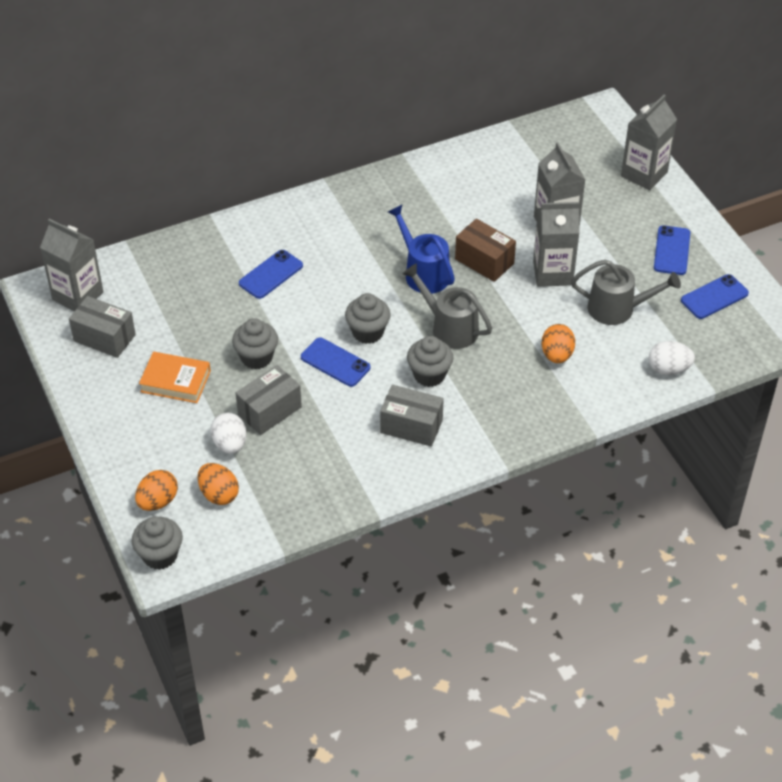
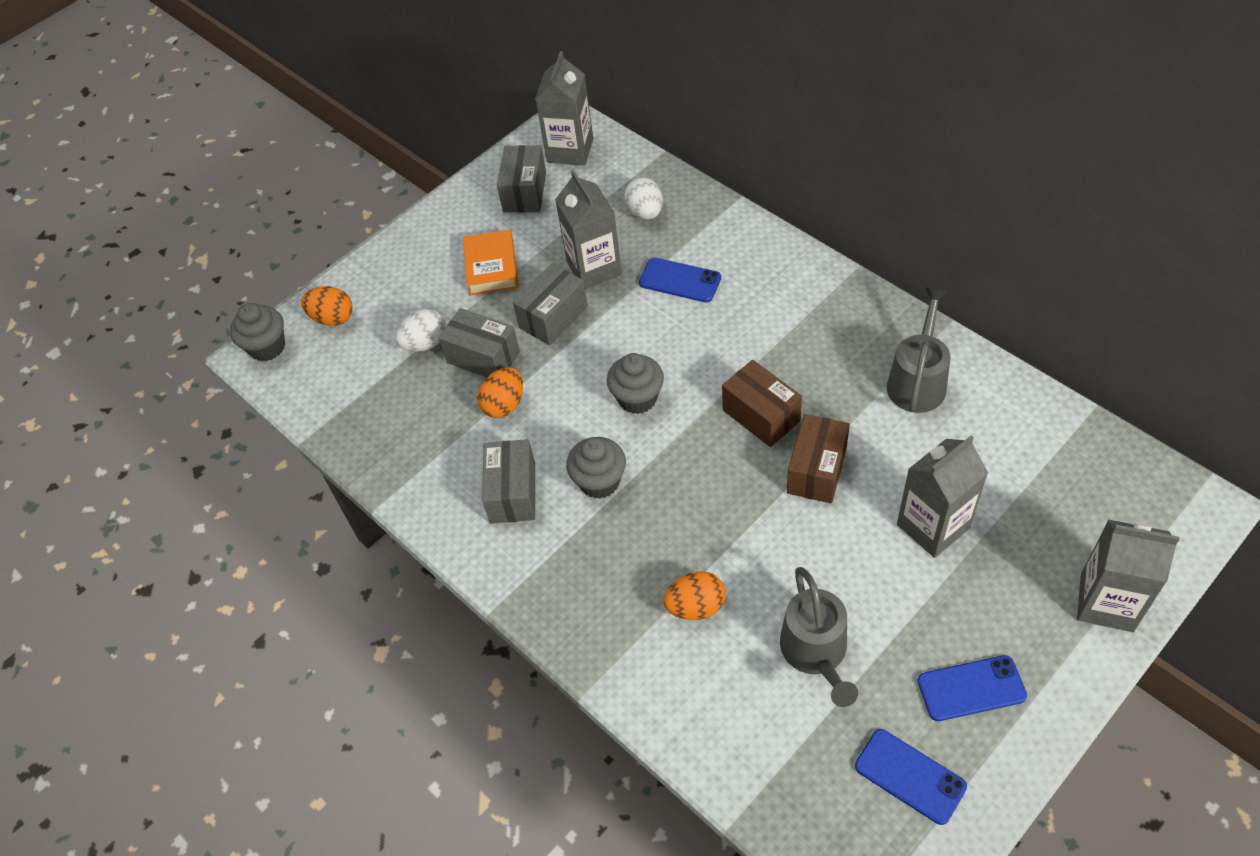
camera: 75 degrees right, 5 degrees up
orange egg [198,463,239,505] -> orange egg moved to [478,367,523,418]
grey cupcake [232,318,278,369] -> grey box [513,264,588,345]
blue phone [301,337,371,387] -> none
blue watering can [388,205,455,294] -> brown box [722,360,802,447]
grey watering can [403,263,492,349] -> grey watering can moved to [887,288,950,413]
grey carton [533,202,580,287] -> grey carton moved to [555,170,622,289]
white egg [649,341,695,375] -> white egg moved to [625,177,663,220]

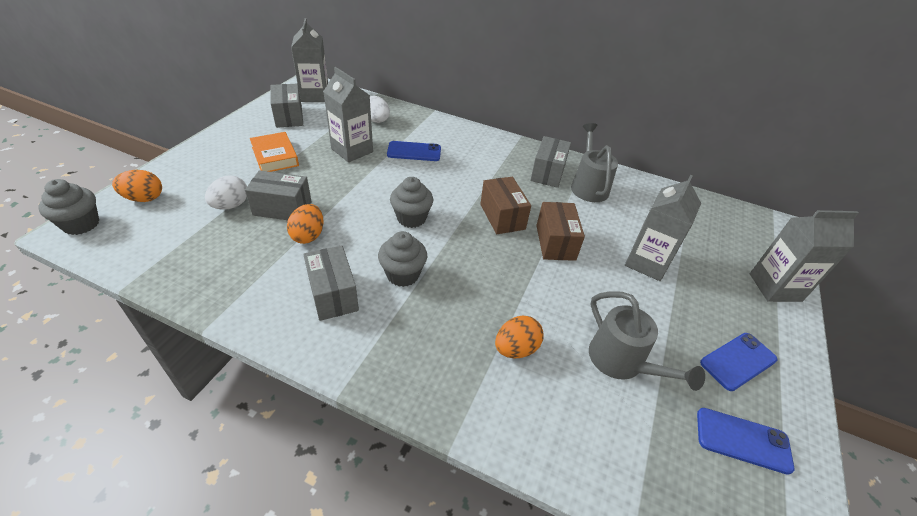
camera: 30 degrees left, 10 degrees down
grey box [513,264,588,345] -> grey box moved to [530,136,571,188]
brown box [722,360,802,447] -> brown box turned 45 degrees clockwise [480,177,531,234]

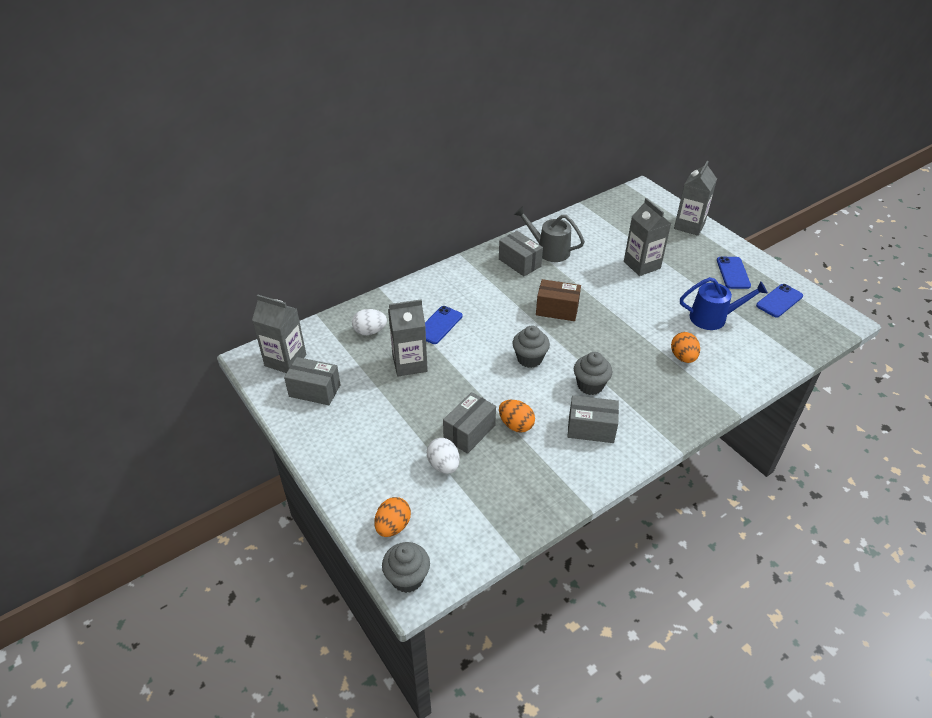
camera: 55 degrees left, 0 degrees up
orange book [250,132,299,172] -> none
brown box [536,202,585,261] -> none
grey watering can [589,291,705,391] -> blue watering can [680,277,768,330]

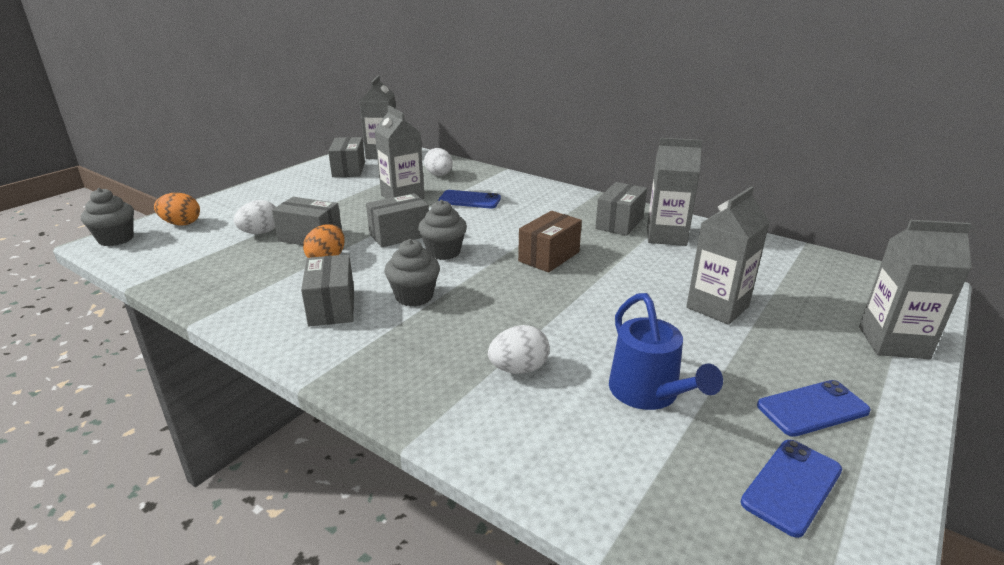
camera: 70 degrees right, 15 degrees down
grey watering can [514,206,585,262] -> grey carton [647,138,702,246]
brown box [536,279,581,321] -> brown box turned 45 degrees clockwise [518,211,582,272]
orange egg [671,332,700,363] -> white egg [488,325,550,374]
blue phone [756,284,803,318] -> blue phone turned 75 degrees counterclockwise [741,440,842,538]
none -> grey box [366,193,429,247]

